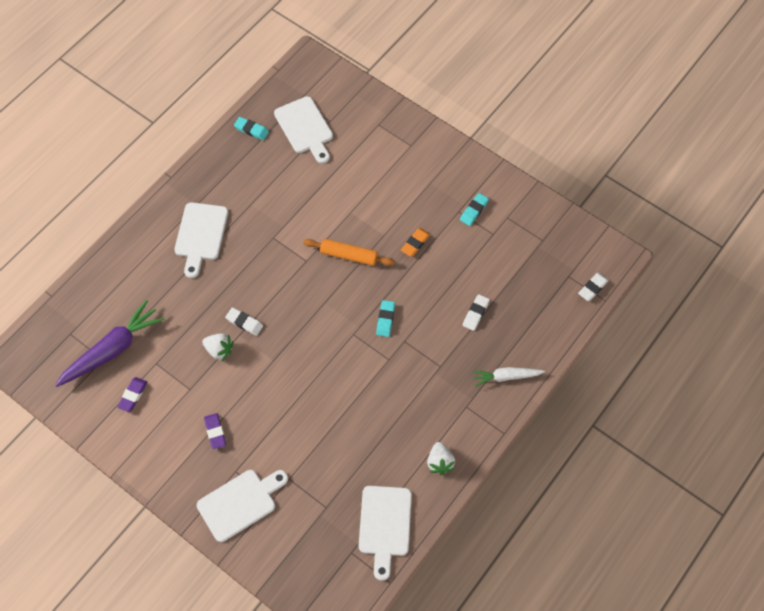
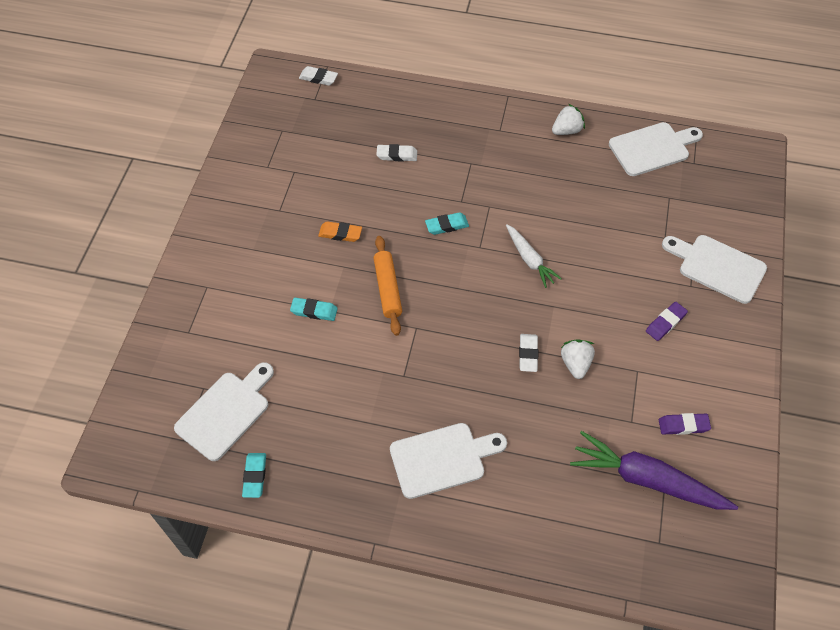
camera: 115 degrees left, 5 degrees down
turquoise eraser [460,193,489,226] -> turquoise eraser moved to [290,298,338,321]
white carrot [473,367,545,387] -> white carrot moved to [506,224,562,288]

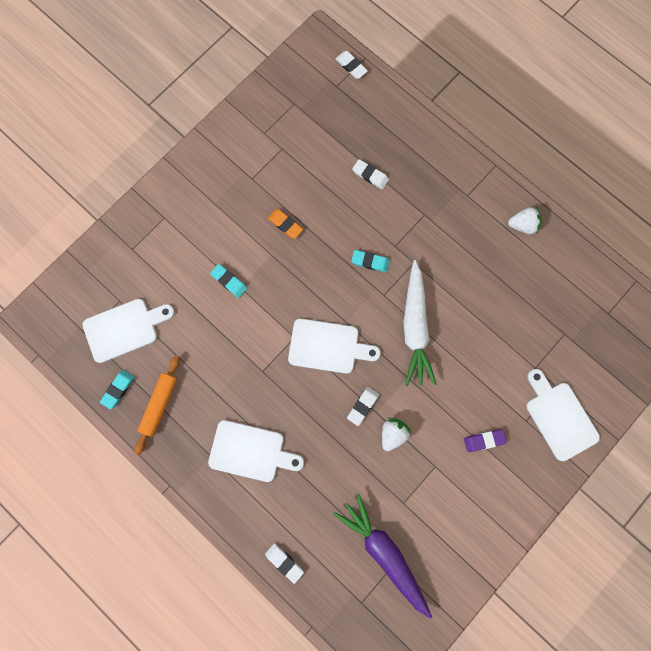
camera: 30 degrees right, 20 degrees up
orange rolling pin [374,236,402,336] -> orange rolling pin moved to [134,356,180,455]
white carrot [506,224,562,288] -> white carrot [404,260,436,386], size x1.73
white cutting board [609,122,703,176] -> white cutting board moved to [288,319,381,374]
purple eraser [659,413,711,435] -> none
none -> white eraser [265,543,304,584]

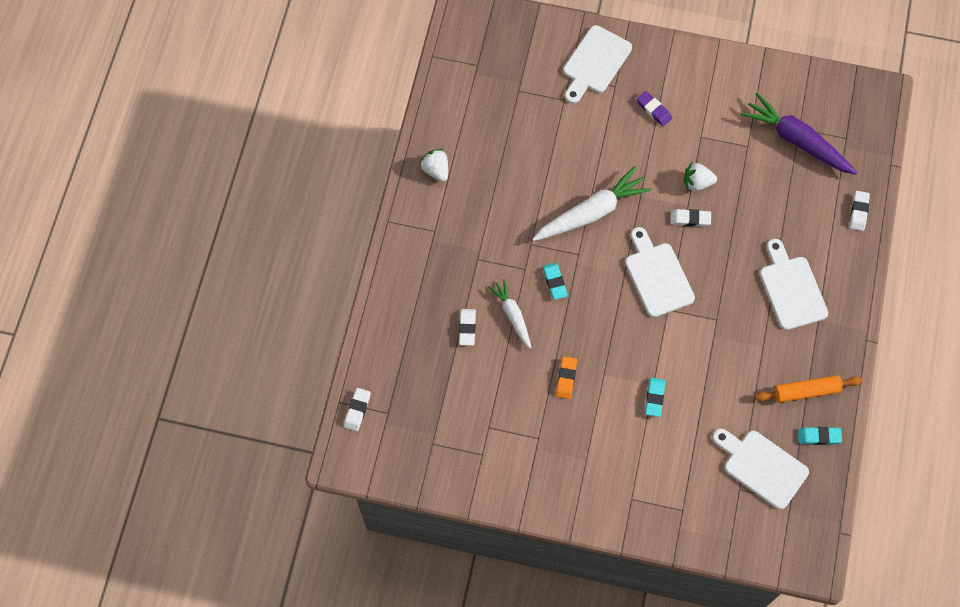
camera: 120 degrees left, 10 degrees down
purple carrot [333,493,432,619] -> purple carrot turned 105 degrees clockwise [740,93,857,175]
none -> white carrot [488,279,531,349]

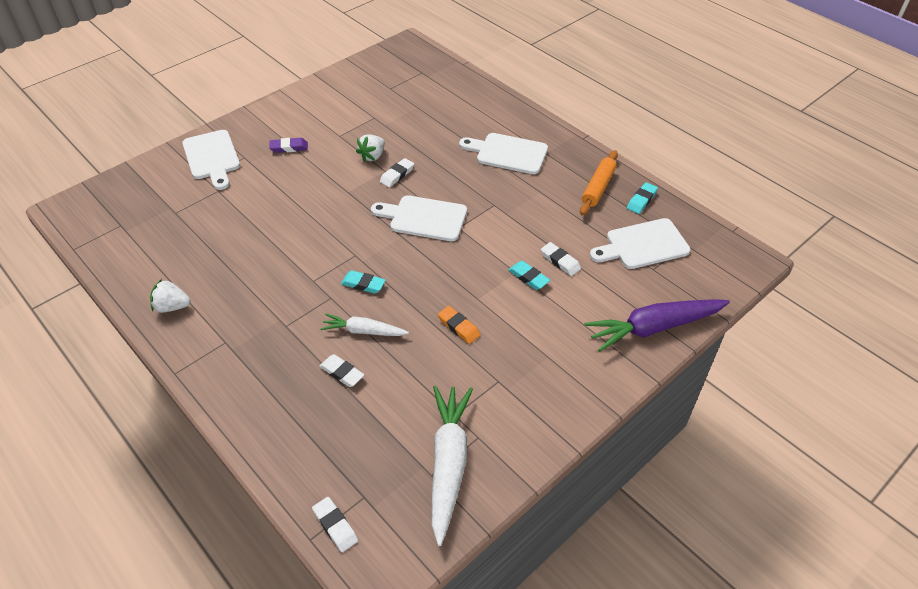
camera: 55 degrees left, 20 degrees down
white carrot [532,166,652,241] -> white carrot moved to [432,386,473,546]
purple carrot [740,93,857,175] -> purple carrot moved to [585,299,730,352]
white eraser [850,191,870,231] -> white eraser moved to [541,242,581,276]

